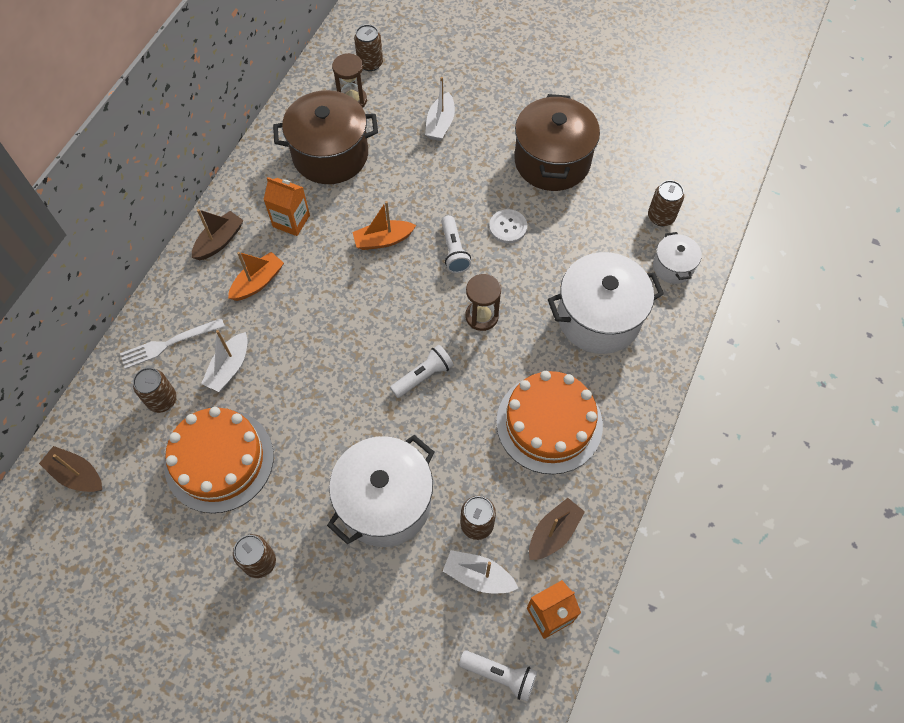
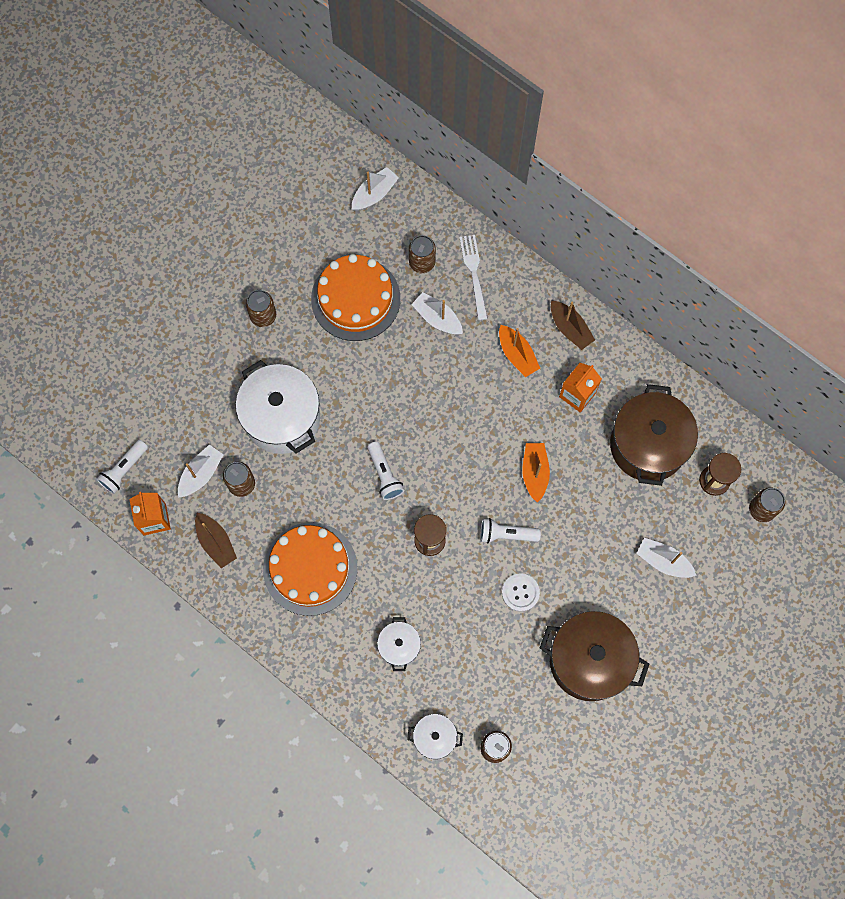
camera: 105 degrees right, 10 degrees up
brown boat [39,446,102,492] -> white boat [352,167,399,211]
white pot [548,252,664,354] -> white pot [377,617,421,671], size x0.51

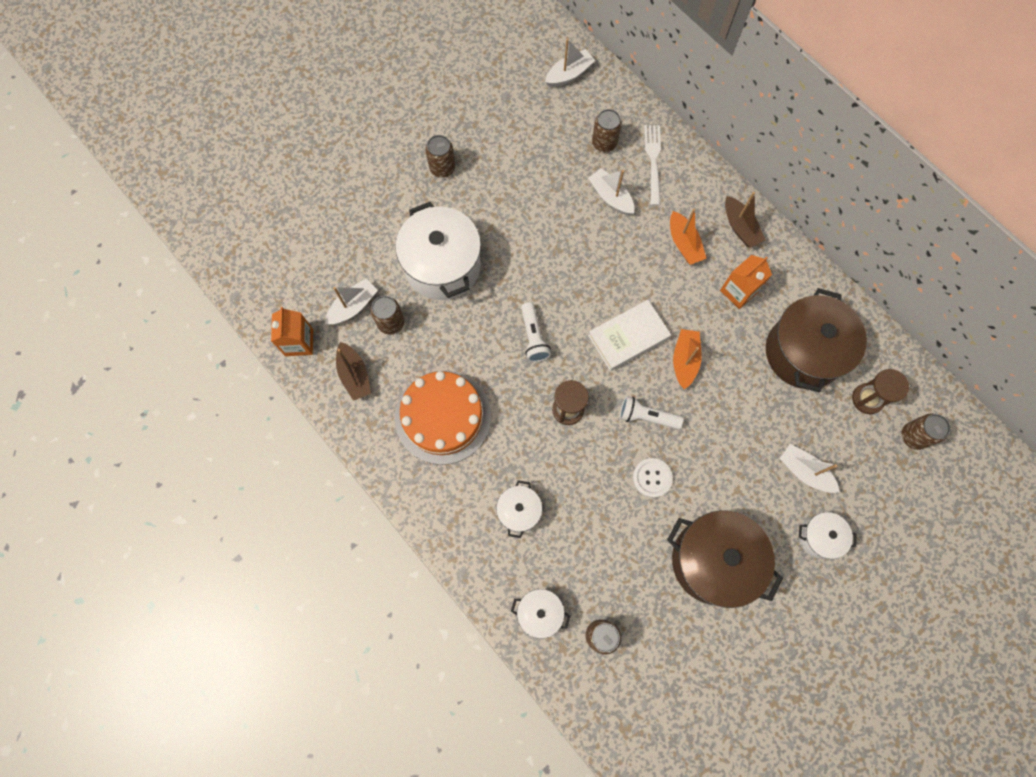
camera: 10 degrees right, 0 degrees up
white flashlight [96,440,148,494] -> none
orange cake [311,254,400,341] -> none
none -> white book [588,300,671,371]
none -> white pot [799,512,857,559]

